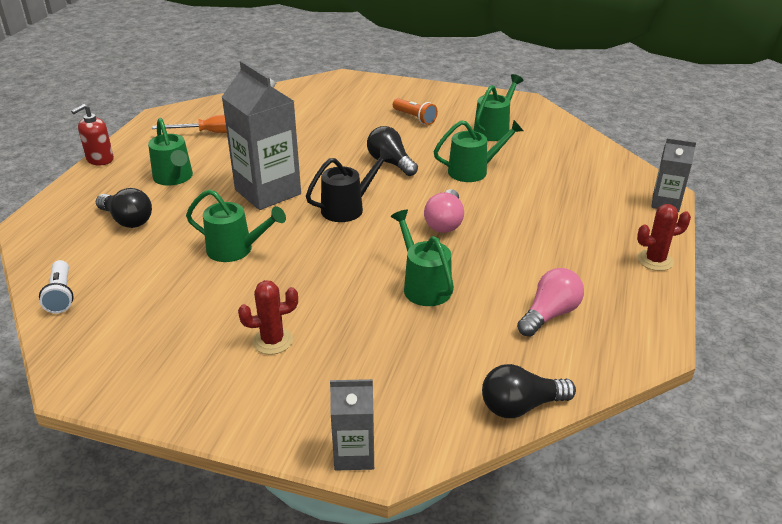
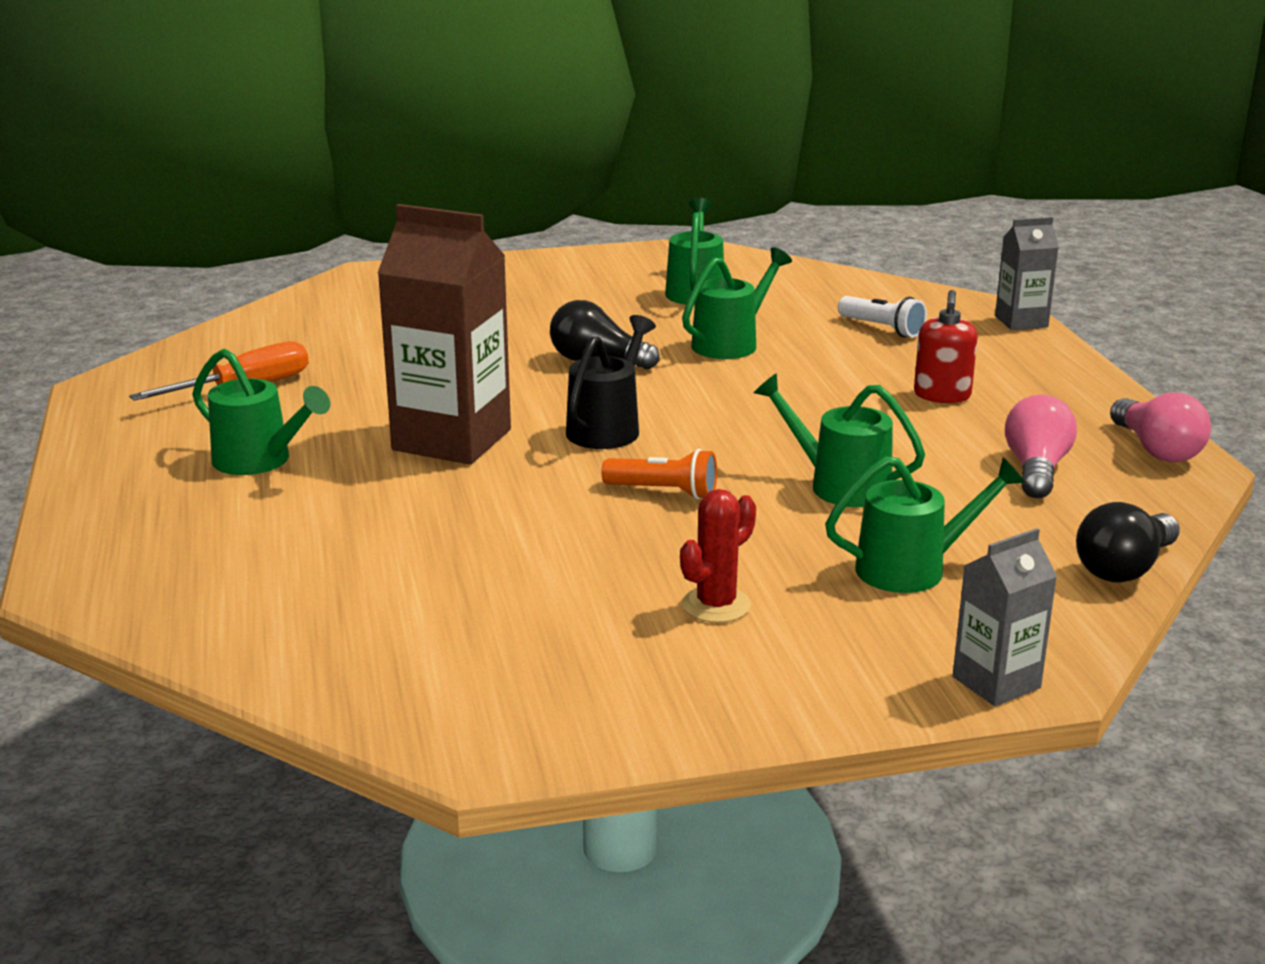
camera: 30 degrees left, 10 degrees down
white flashlight [39,260,74,314] -> white flashlight moved to [838,296,927,337]
red soap dispenser [71,104,114,166] -> red soap dispenser moved to [914,290,978,403]
black light bulb [96,188,152,228] -> none
green watering can [186,189,286,262] -> green watering can moved to [825,456,1026,593]
grey carton [222,60,301,210] -> brown carton [378,204,511,465]
orange flashlight [393,98,438,125] -> orange flashlight moved to [602,449,717,500]
pink light bulb [424,189,464,233] -> pink light bulb moved to [1110,392,1211,462]
red cactus [637,204,691,271] -> none

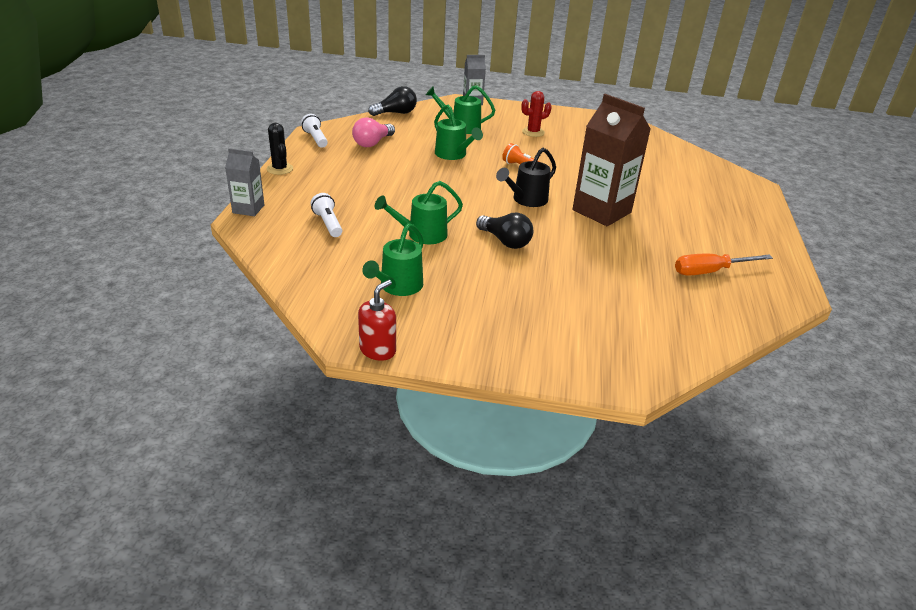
camera: 160 degrees left, 10 degrees up
green watering can [192,349,330,475] -> none
red soap dispenser [914,290,978,403] -> red soap dispenser moved to [358,280,396,361]
pink light bulb [1110,392,1211,462] -> white flashlight [301,114,328,148]
none -> black cactus [267,123,293,175]

